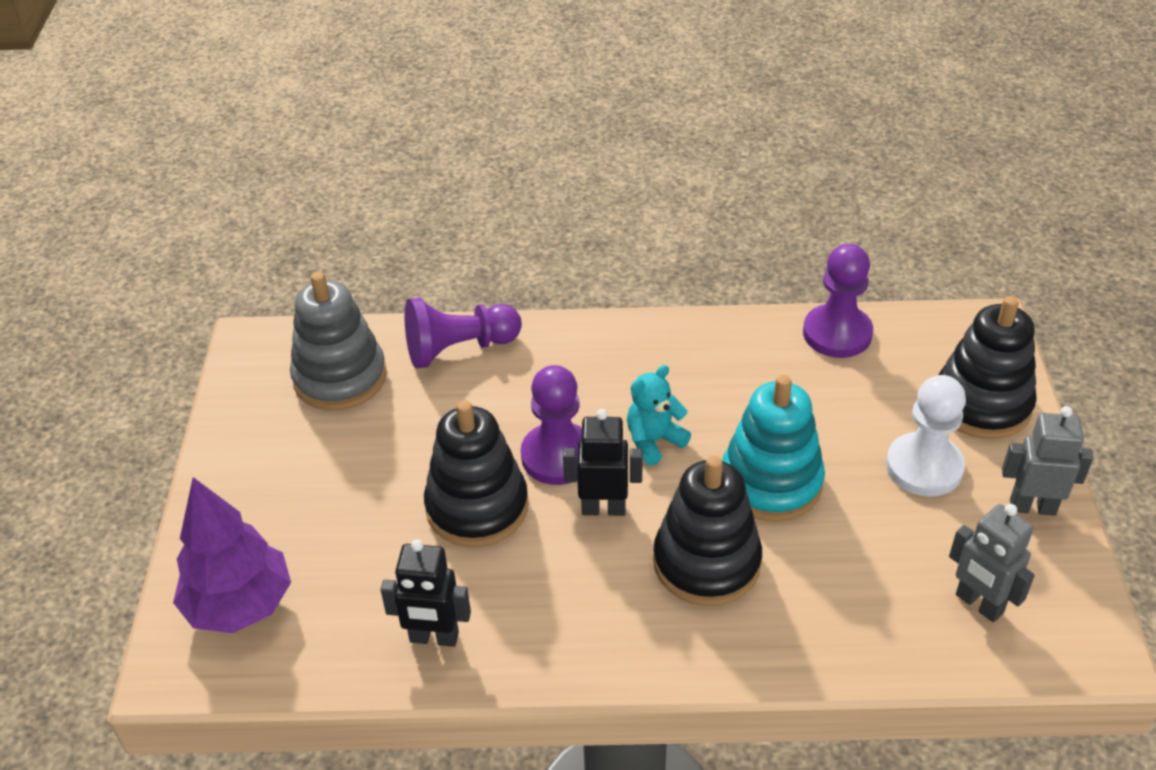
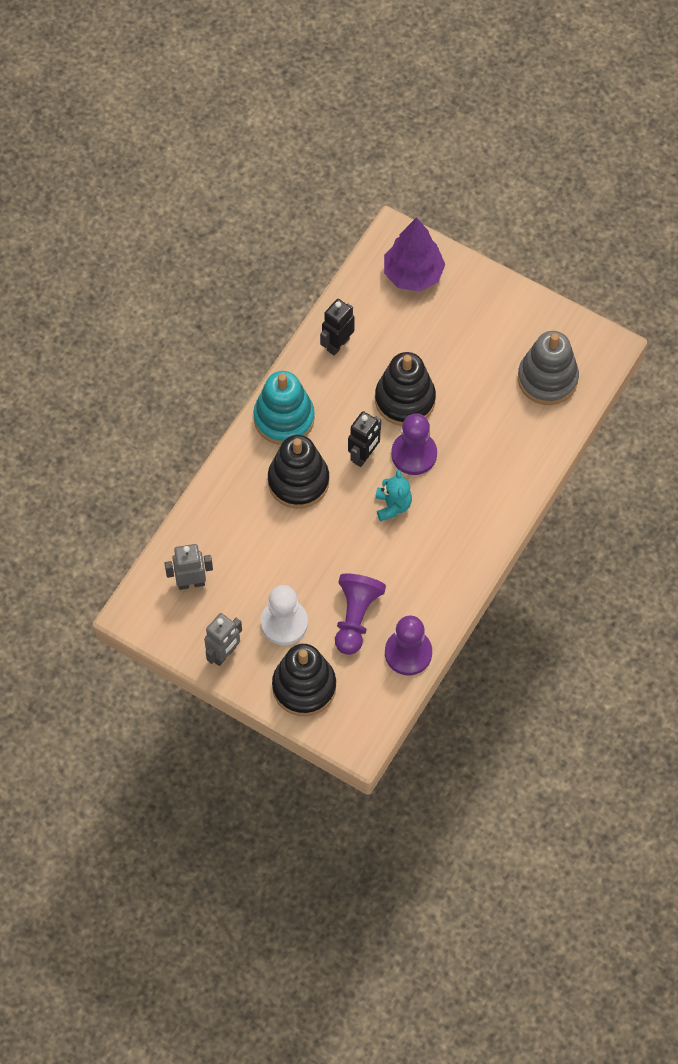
camera: 120 degrees right, 20 degrees up
purple pawn [405,298,522,368] -> purple pawn moved to [335,573,386,655]
turquoise stacking toy [722,375,825,522] -> turquoise stacking toy moved to [253,371,315,445]

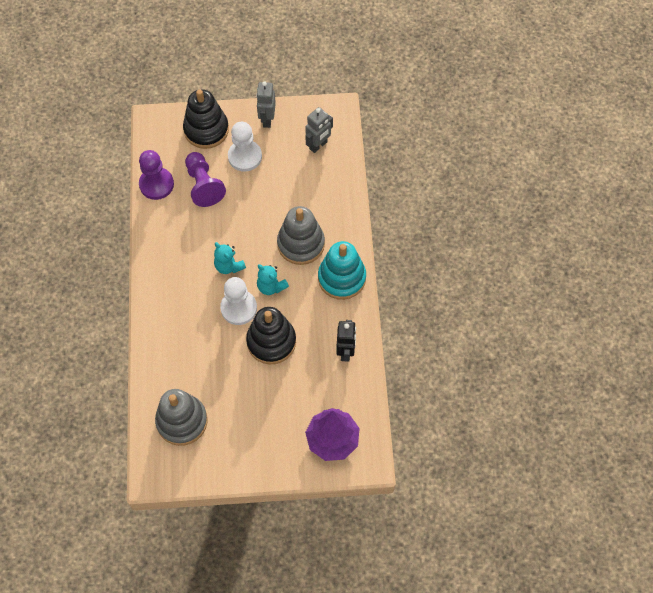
camera: 145 degrees right, 0 degrees up
black stacking toy [268,435,329,509] -> grey stacking toy [277,206,325,265]
black robot [348,411,381,467] -> turquoise teddy bear [257,264,289,295]
purple pawn [391,413,437,475] -> white pawn [220,277,257,325]

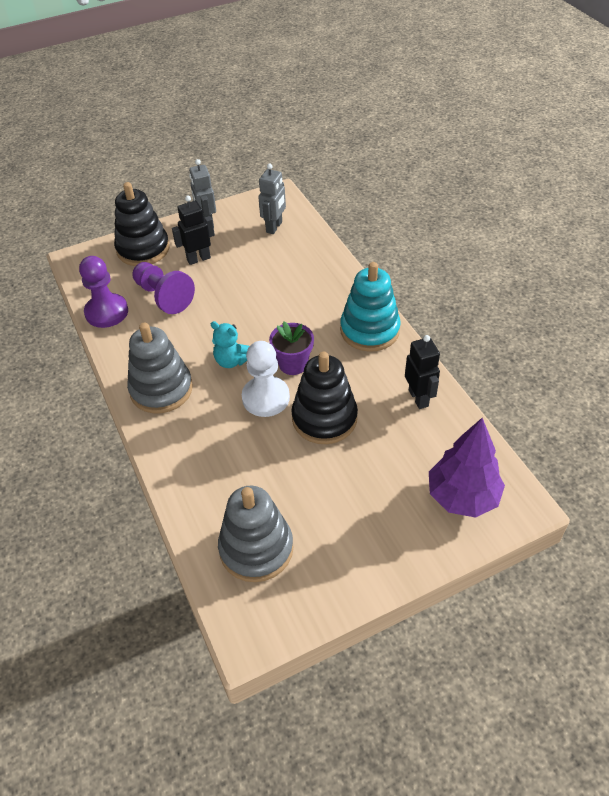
camera: 20 degrees left, 15 degrees down
white pawn [228,122,262,172] -> black robot [172,196,215,265]
turquoise teddy bear [257,264,289,295] -> purple flower pot [269,321,314,375]
grey stacking toy [277,206,325,265] -> grey stacking toy moved to [127,322,193,413]

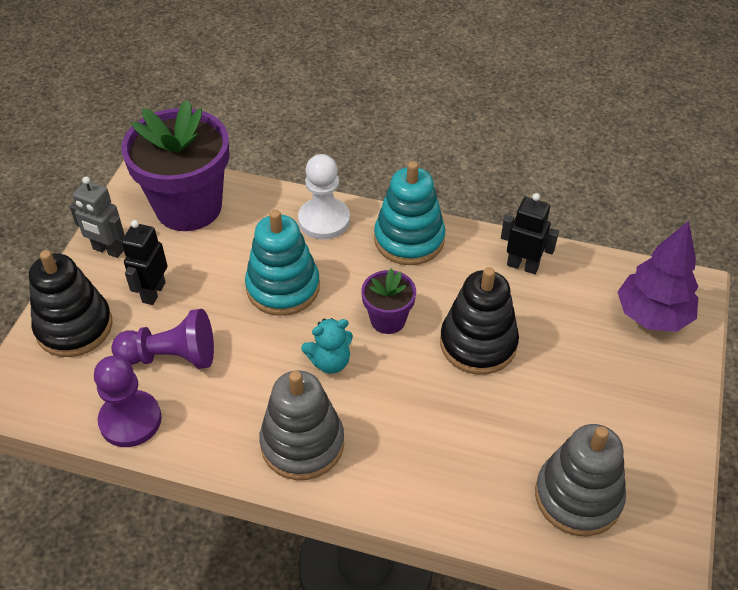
camera: 50 degrees left, 0 degrees up
white pawn [242,341,290,417] -> white pawn moved to [298,154,350,240]
grey robot [258,164,286,234] -> purple flower pot [121,100,230,231]
none -> turquoise stacking toy [245,210,320,316]

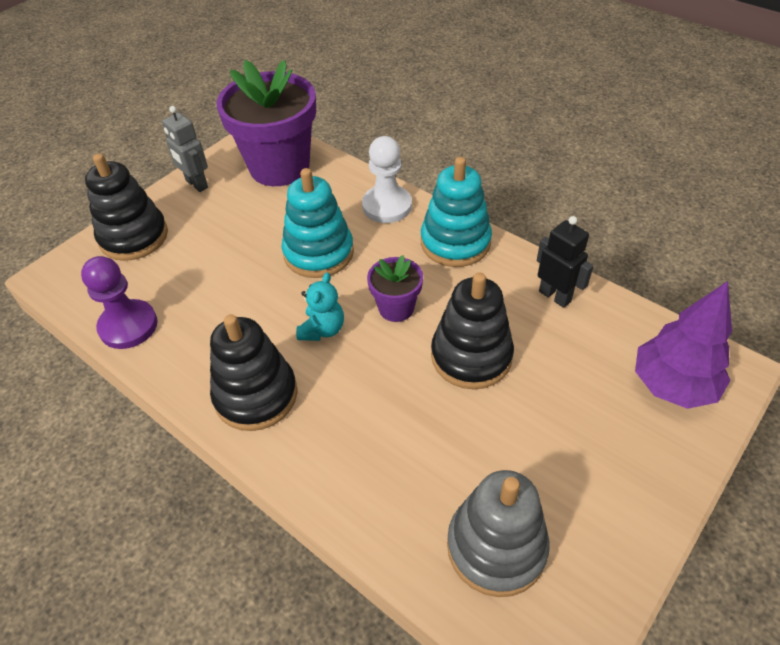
camera: 25 degrees right, 0 degrees up
purple pawn [112,309,214,369] -> none
black robot [121,220,167,305] -> none
grey stacking toy [259,370,344,480] -> black stacking toy [210,314,297,431]
turquoise teddy bear [301,318,353,374] -> turquoise teddy bear turned 75 degrees counterclockwise [296,272,344,341]

